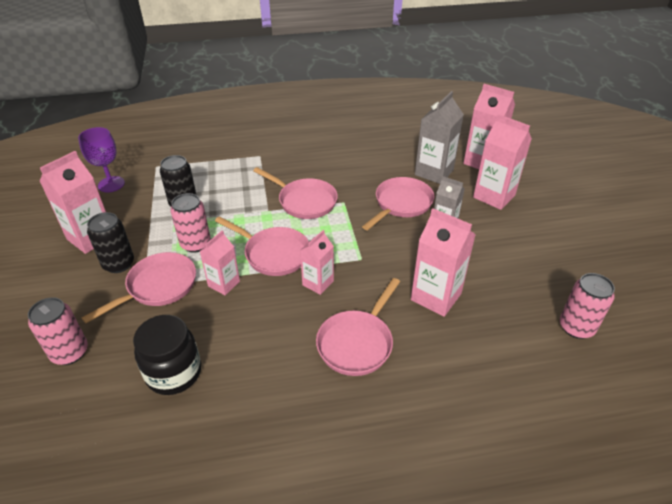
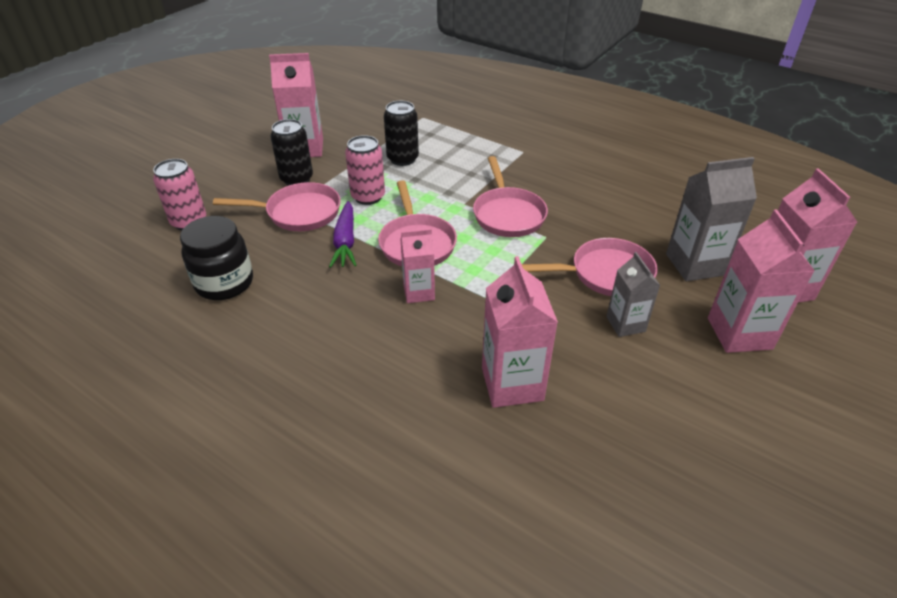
camera: 45 degrees right, 0 degrees up
purple goblet [78,127,125,192] -> none
pink carton [199,230,240,295] -> purple carrot [329,201,357,268]
pink pan [316,278,400,376] -> none
pink can [560,273,615,339] -> none

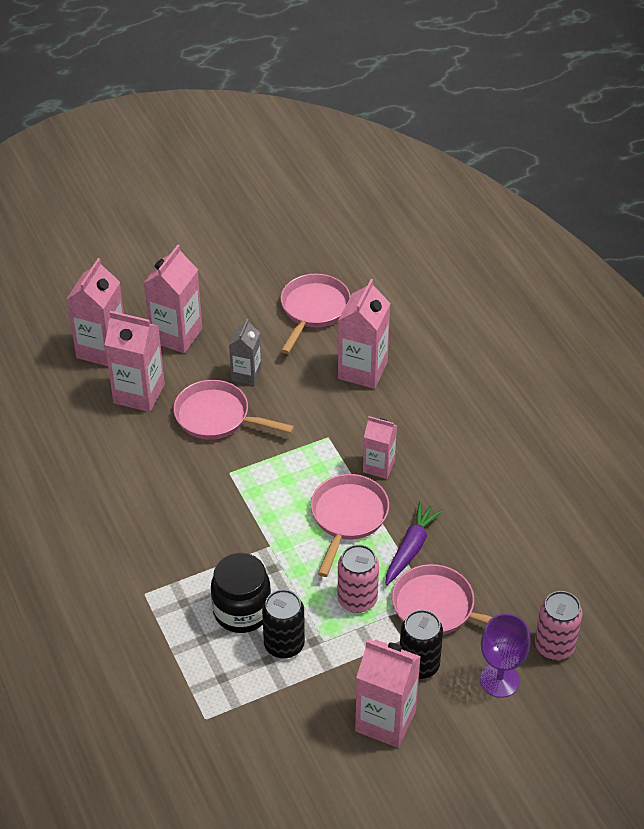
camera: 150 degrees left, 5 degrees up
black jar [180,216,253,300] -> black jar moved to [211,553,271,633]
pink pan [473,156,548,237] -> pink pan moved to [281,274,351,354]
grey carton [666,157,757,281] -> pink carton [104,311,165,412]
none -> purple goblet [480,614,530,698]

